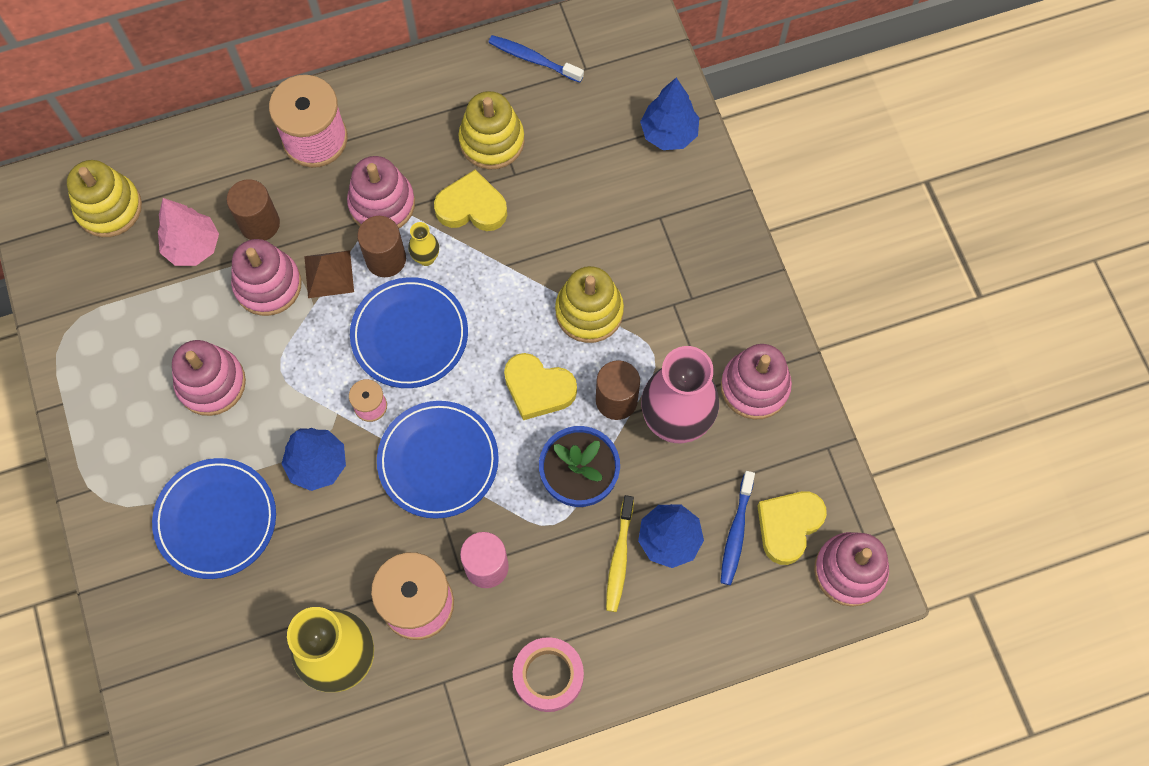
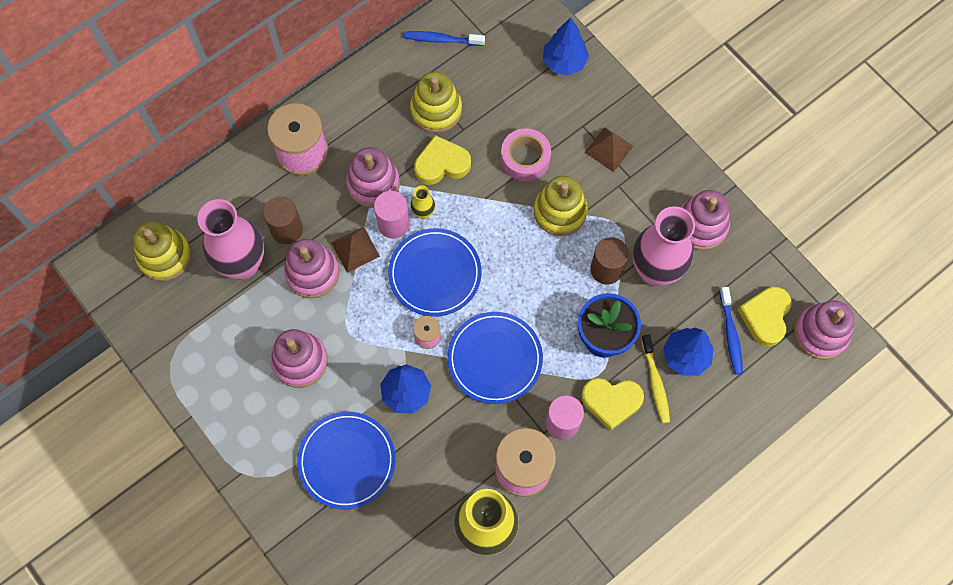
camera: 20 degrees left, 0 degrees up
pink tree [158,198,219,266] -> pink vase [198,199,264,279]
brown cylinder [357,216,406,277] -> pink cylinder [374,191,410,239]
yellow heart [504,353,577,420] -> yellow heart moved to [581,378,644,431]
pink tape [513,637,584,712] -> pink tape moved to [501,128,551,181]
none -> brown pyramid [584,127,634,172]

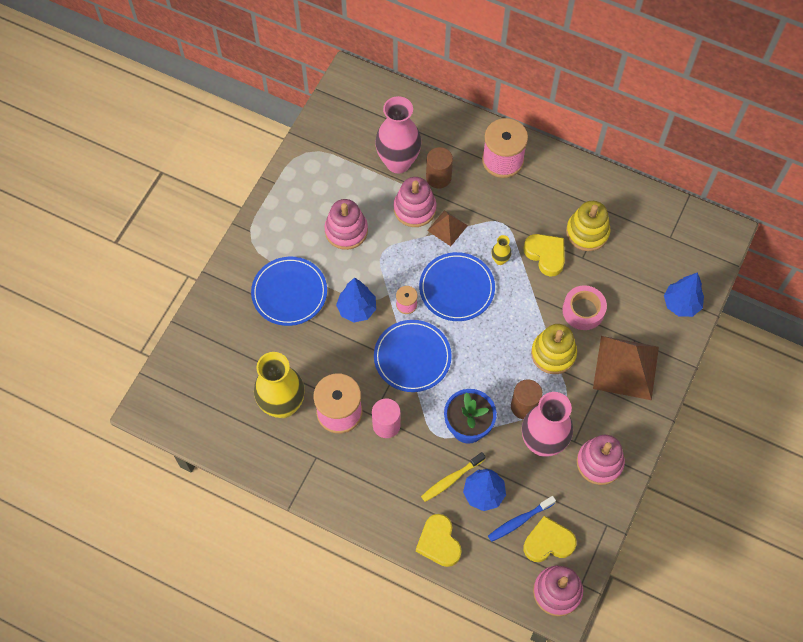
camera: 65 degrees right, 5 degrees down
yellow stacking toy [133,222,191,281] -> none
pink stacking toy [346,147,400,208] -> none
pink cylinder [374,191,410,239] -> none
blue toothbrush [404,31,485,46] -> none
yellow heart [581,378,644,431] -> yellow heart moved to [416,514,462,567]
brown pyramid [584,127,634,172] -> brown pyramid [593,336,659,400], size x1.90

